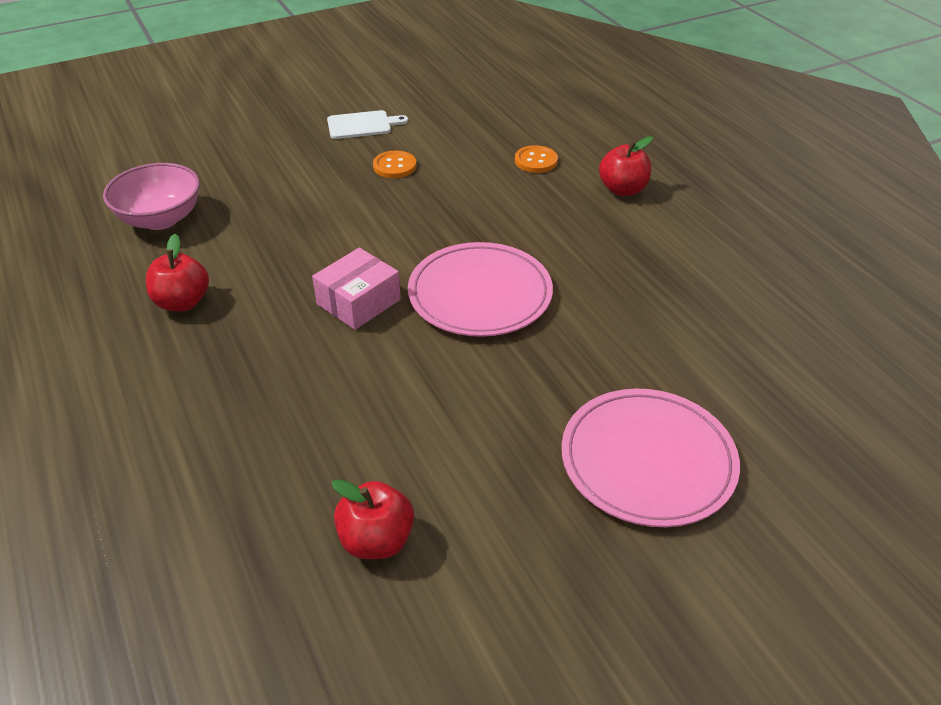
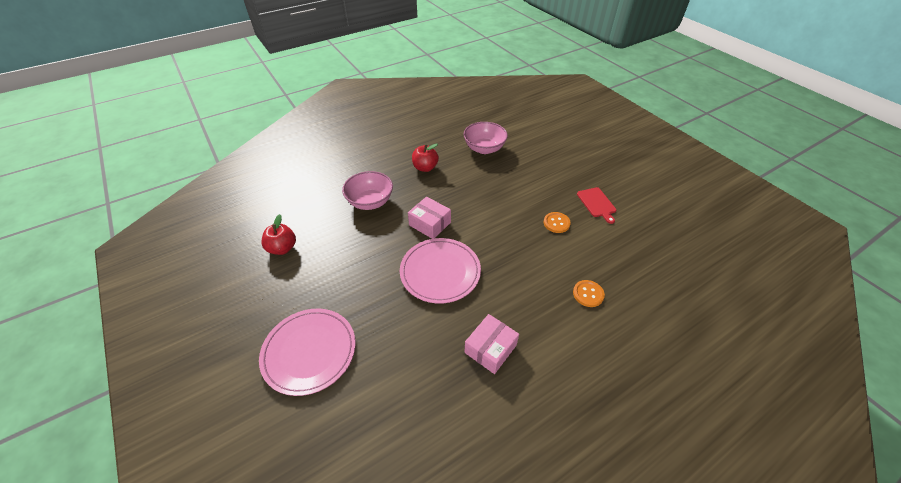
camera: 85 degrees right, 5 degrees up
white cutting board [327,110,408,139] -> red cutting board [577,187,616,224]
red apple [599,136,653,196] -> none
none -> pink bowl [342,171,393,210]
none -> pink box [465,314,519,374]

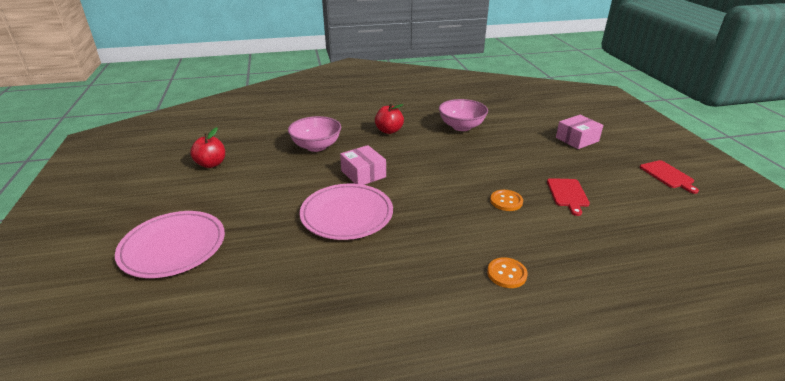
camera: 20 degrees right, 15 degrees down
pink box [465,314,519,374] -> pink box moved to [556,115,603,149]
none -> red cutting board [640,160,699,194]

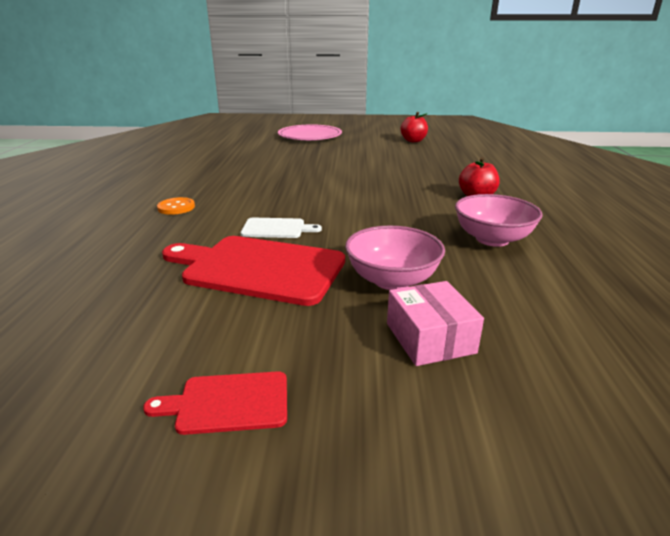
camera: 105 degrees right, 5 degrees down
pink bowl [288,116,341,152] -> pink bowl moved to [345,226,445,290]
pink plate [300,184,393,240] -> none
pink box [340,145,386,185] -> none
orange button [490,190,523,211] -> white cutting board [241,218,322,238]
red cutting board [547,178,590,216] -> red cutting board [162,236,345,306], size x2.03

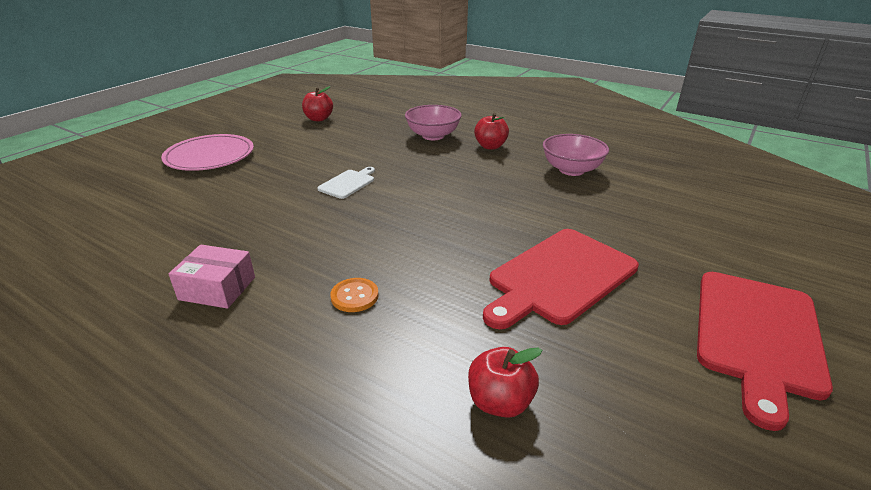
camera: 60 degrees left, 5 degrees up
red cutting board [143,371,287,435] -> red cutting board [697,272,833,431], size x2.03
white cutting board [241,218,322,238] -> white cutting board moved to [317,167,375,199]
pink bowl [345,226,445,290] -> pink bowl moved to [405,105,462,140]
pink box [387,281,484,366] -> pink box moved to [169,245,255,309]
none -> red apple [468,347,543,418]

